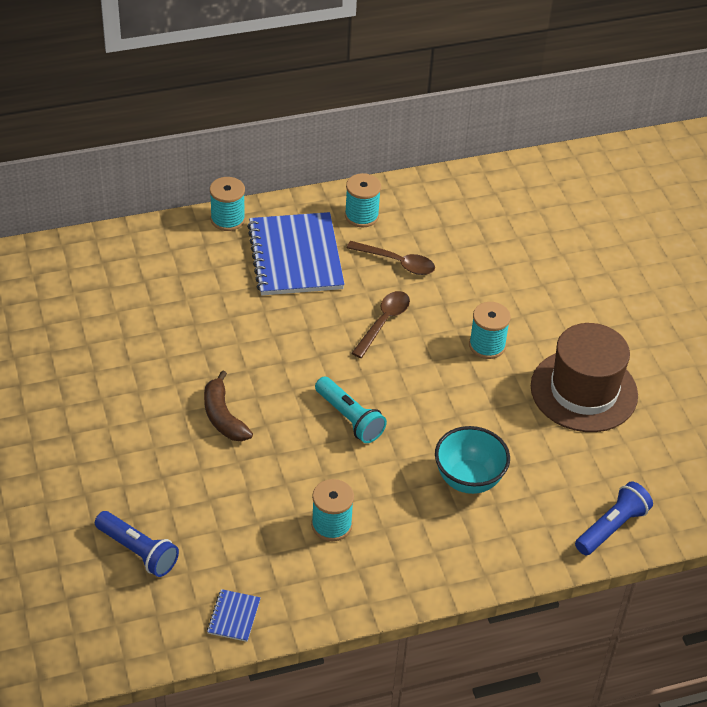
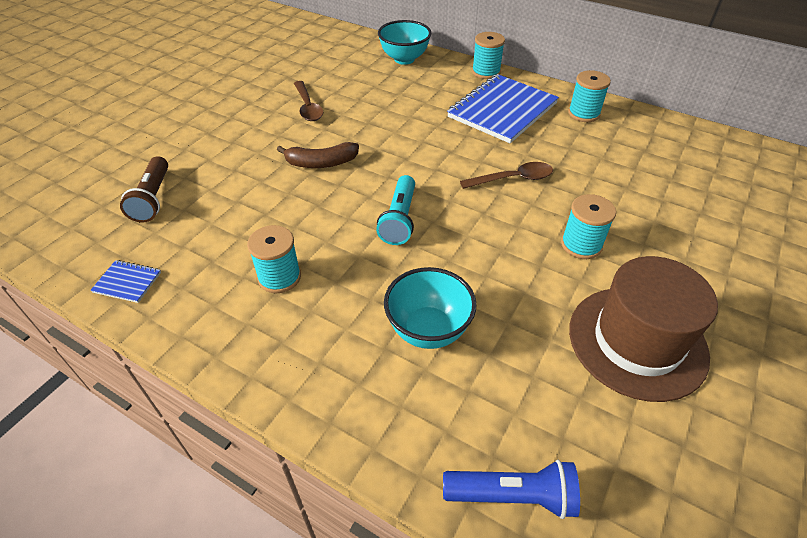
camera: 50 degrees right, 0 degrees up
blue flashlight [95,511,179,577] -> brown flashlight [120,156,168,223]
brown banana [204,370,253,441] -> brown banana turned 120 degrees counterclockwise [277,142,359,168]
blue notebook [207,589,261,642] -> blue notebook turned 45 degrees clockwise [90,260,161,303]
brown spoon [347,241,435,275] -> brown spoon moved to [294,81,323,121]
none -> turquoise bowl [378,20,431,65]

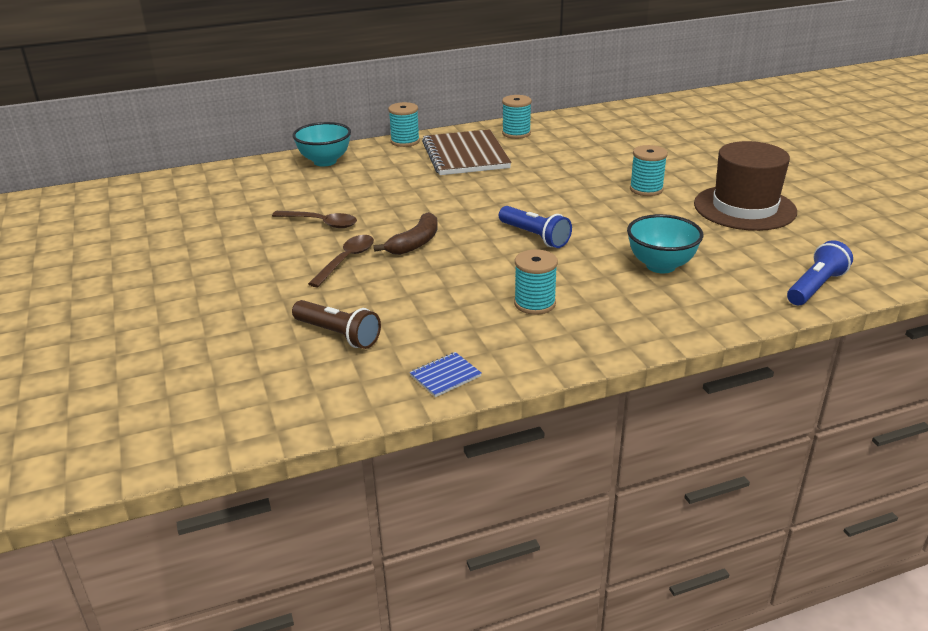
camera: 50 degrees left, 15 degrees down
turquoise flashlight [376,175,415,245] -> blue flashlight [499,206,572,248]
blue notebook [447,74,559,143] -> brown notebook [422,129,511,175]
brown spoon [460,162,553,189] -> brown spoon moved to [308,235,374,287]

